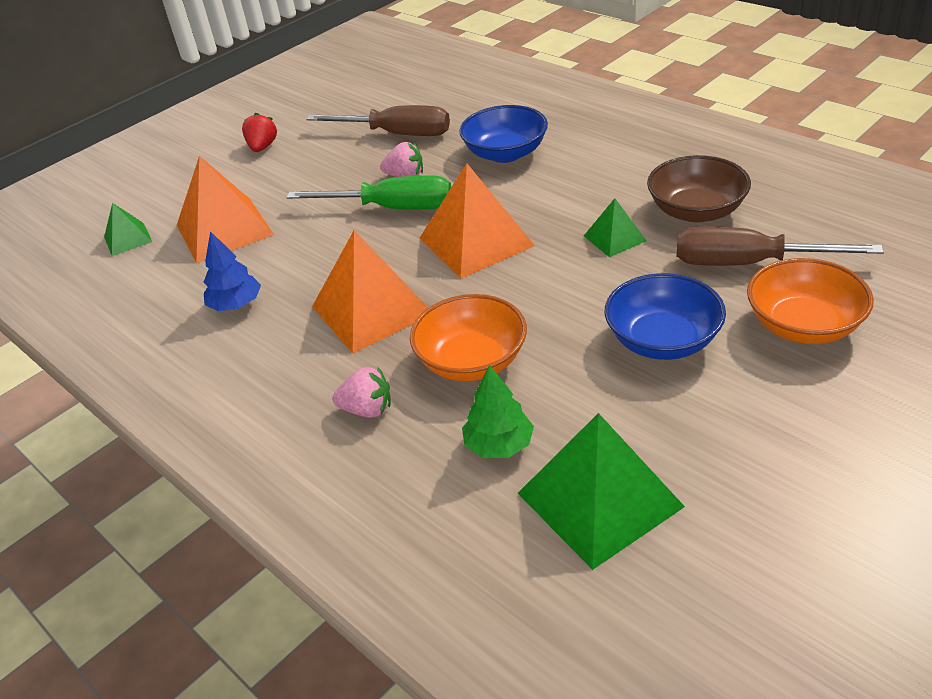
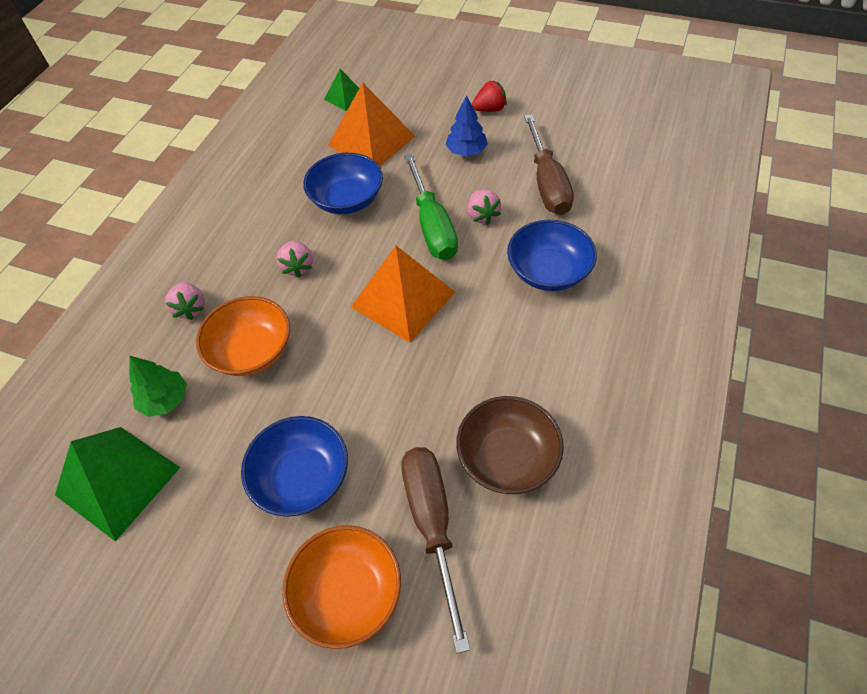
camera: 65 degrees right, 15 degrees up
blue tree [204,231,261,311] -> blue tree moved to [445,95,488,156]
orange pyramid [312,230,428,353] -> pink strawberry [276,241,313,278]
green pyramid [584,198,646,257] -> none
none -> blue bowl [303,153,383,214]

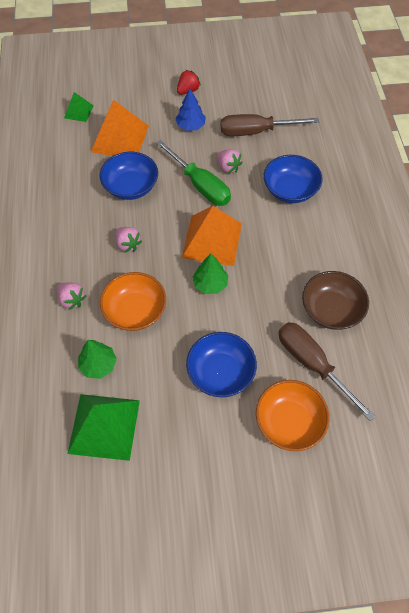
camera: 30 degrees left, 5 degrees up
brown screwdriver [524,114,574,215] -> brown screwdriver turned 120 degrees clockwise [221,114,319,136]
none -> green tree [193,254,228,294]

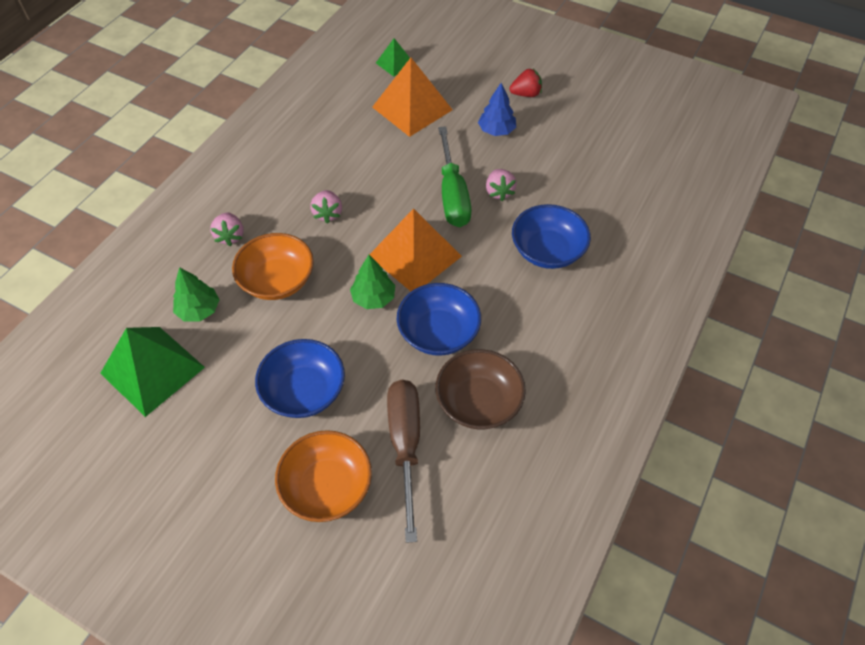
camera: 35 degrees right, 5 degrees down
blue bowl [99,152,158,200] -> blue bowl moved to [397,283,481,356]
brown screwdriver [221,114,319,136] -> none

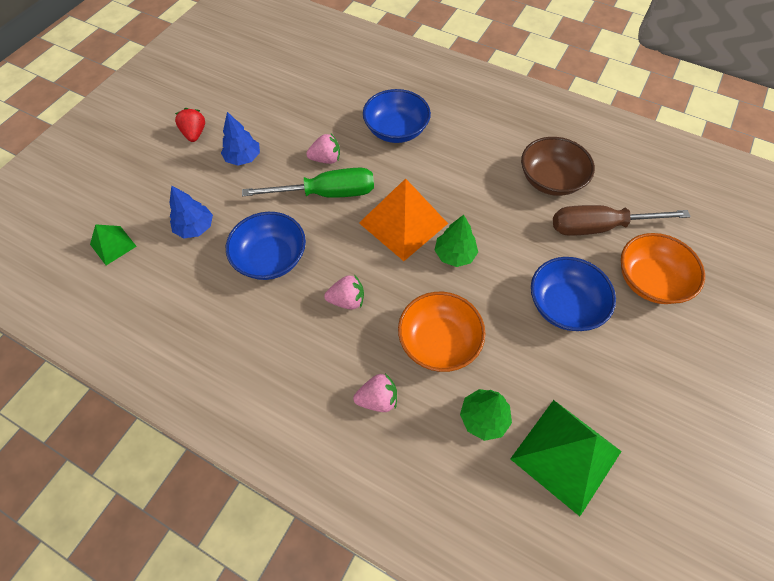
camera: 90 degrees left, 5 degrees up
orange pyramid [372,58,453,137] -> blue tree [169,186,213,238]
blue bowl [397,283,481,356] -> blue bowl moved to [226,212,306,280]

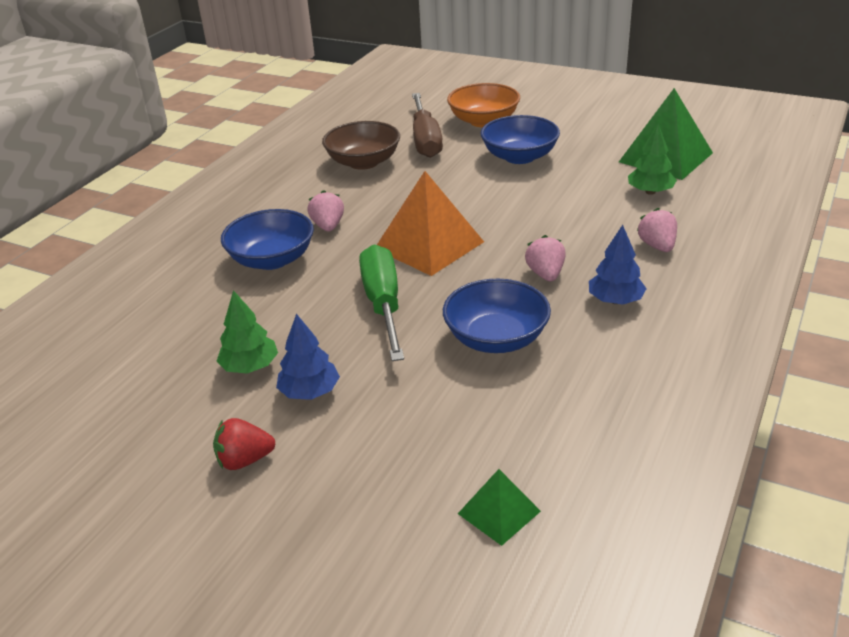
camera: 90 degrees left, 25 degrees down
blue tree [169,186,213,238] -> blue tree moved to [589,225,647,304]
pink strawberry [306,134,340,164] -> pink strawberry moved to [308,190,344,232]
orange bowl [398,292,485,372] -> none
green tree [435,215,478,267] -> green tree moved to [216,290,278,373]

